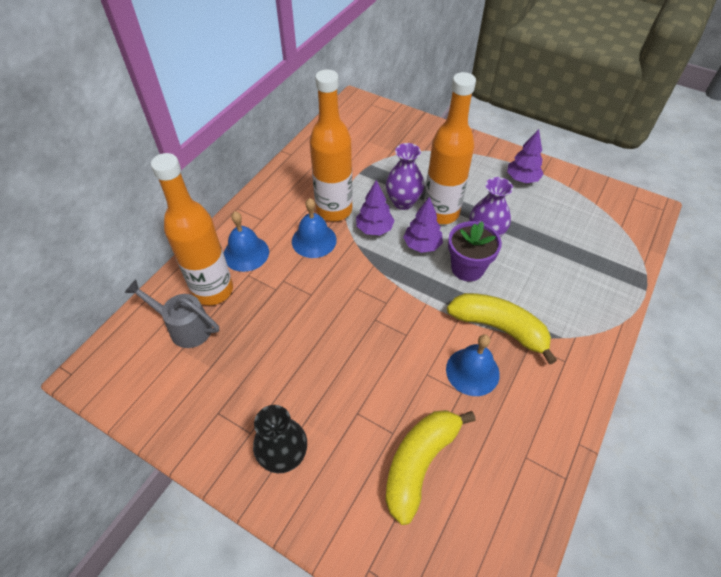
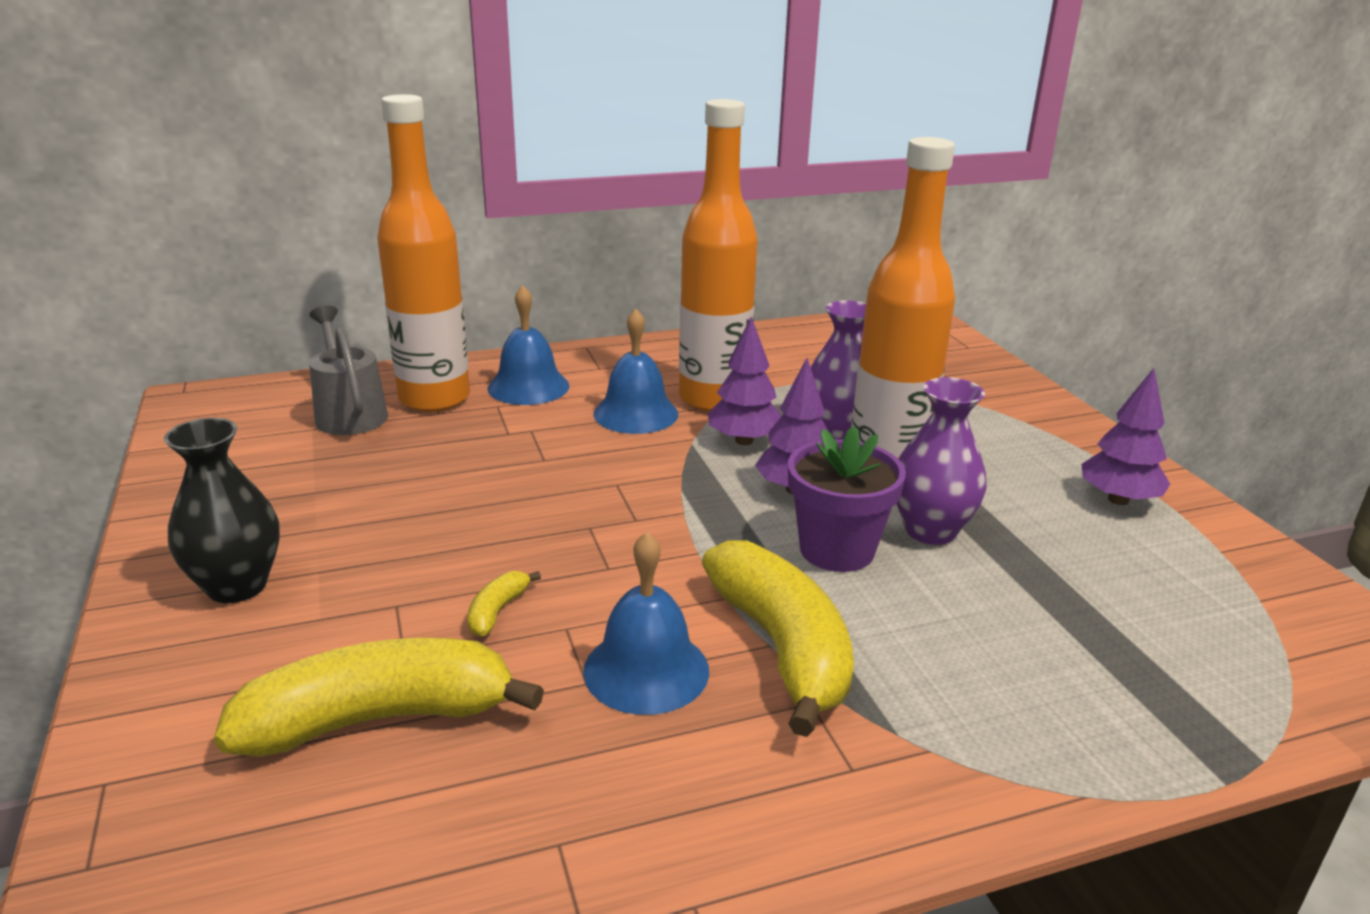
camera: 40 degrees right, 25 degrees down
none -> yellow banana [467,571,541,637]

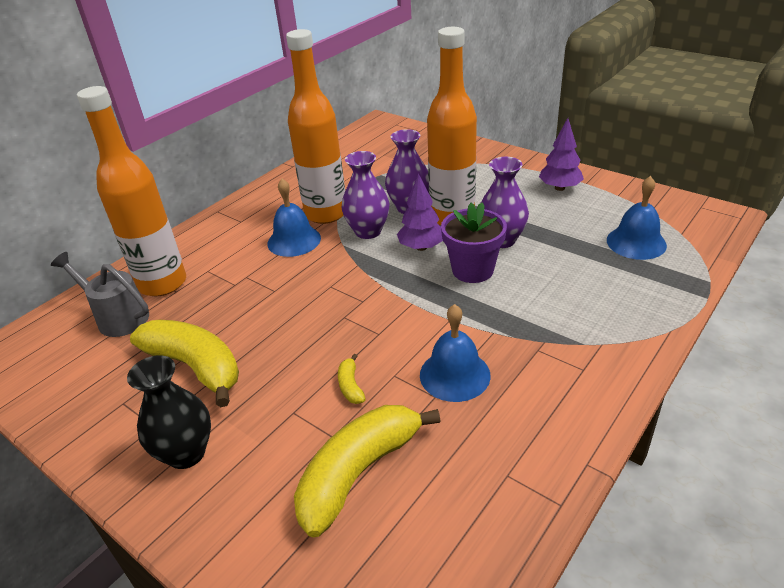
camera: 30 degrees left, 10 degrees up
blue bell [487,285,569,405] -> blue bell moved to [607,176,667,260]
yellow banana [702,540,854,737] -> yellow banana moved to [130,320,239,407]
purple tree [708,317,781,445] -> purple vase [341,151,390,239]

